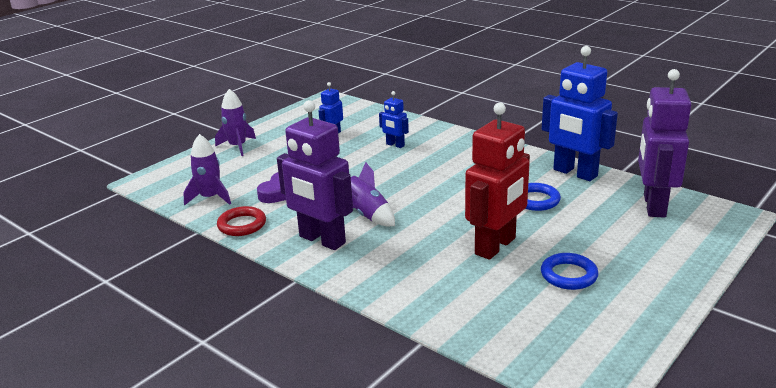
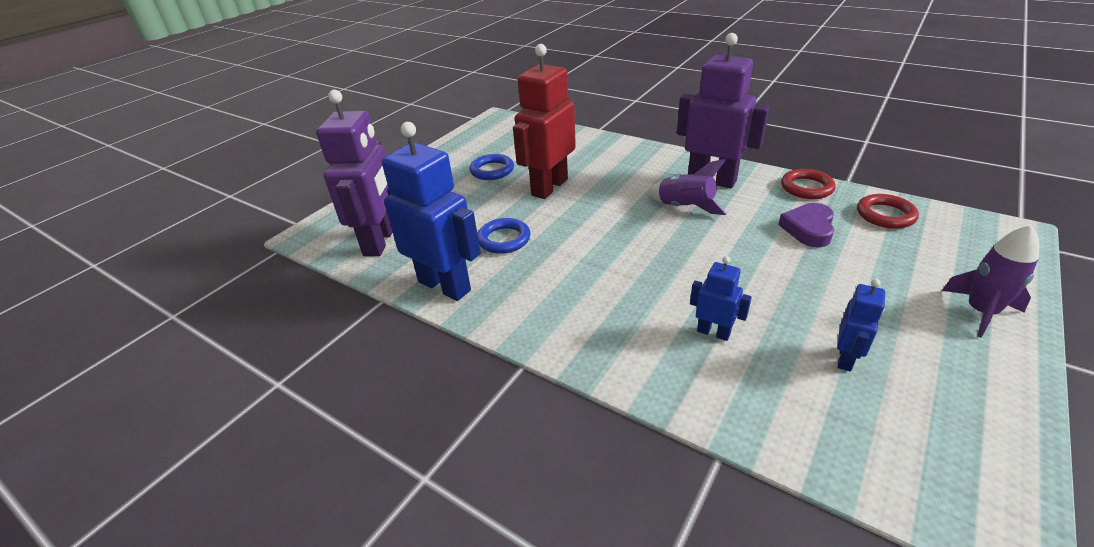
camera: 175 degrees right, 10 degrees up
purple rocket [183,134,231,205] -> red ring [857,194,919,229]

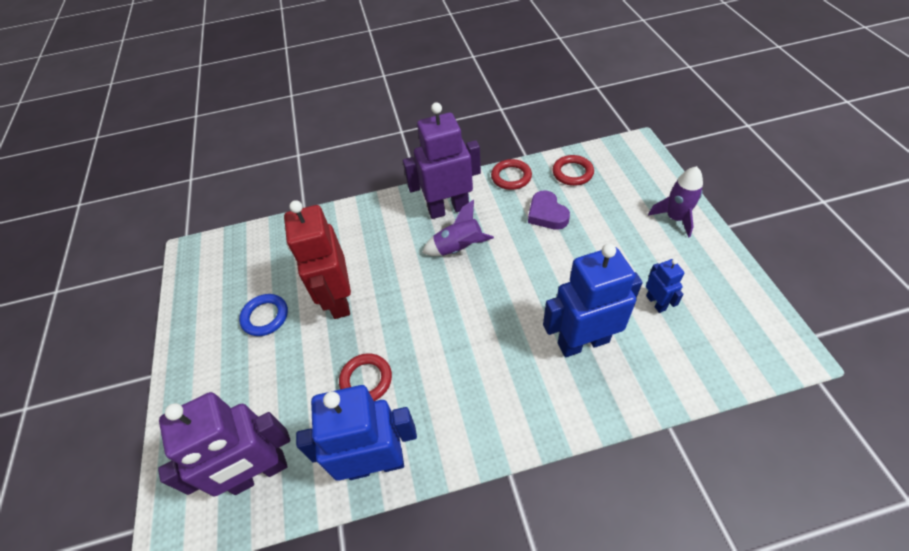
camera: 45 degrees left, 15 degrees up
purple robot [316,90,393,256] -> purple robot turned 105 degrees clockwise [158,392,290,496]
blue ring [477,218,531,254] -> red ring [339,353,392,401]
blue robot [690,256,752,341] -> blue robot [543,243,643,357], size x2.08

